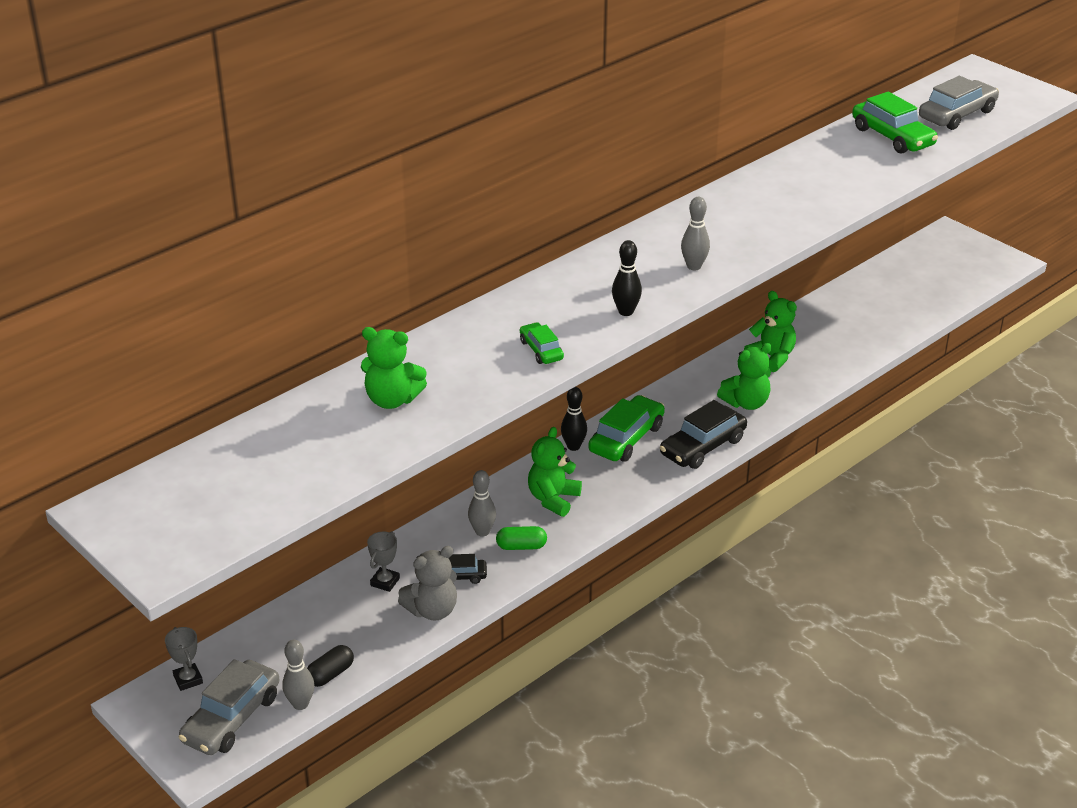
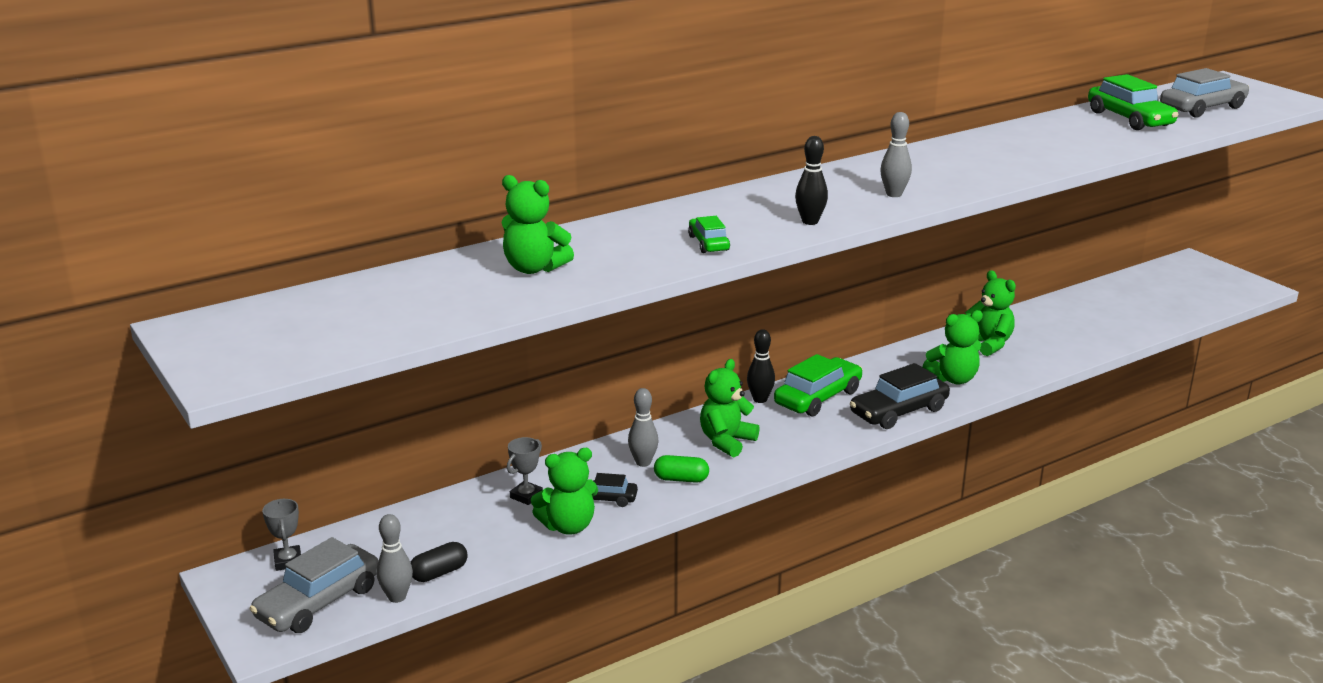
camera: 10 degrees right, 10 degrees down
grey teddy bear [398,546,457,621] -> green teddy bear [531,448,598,535]

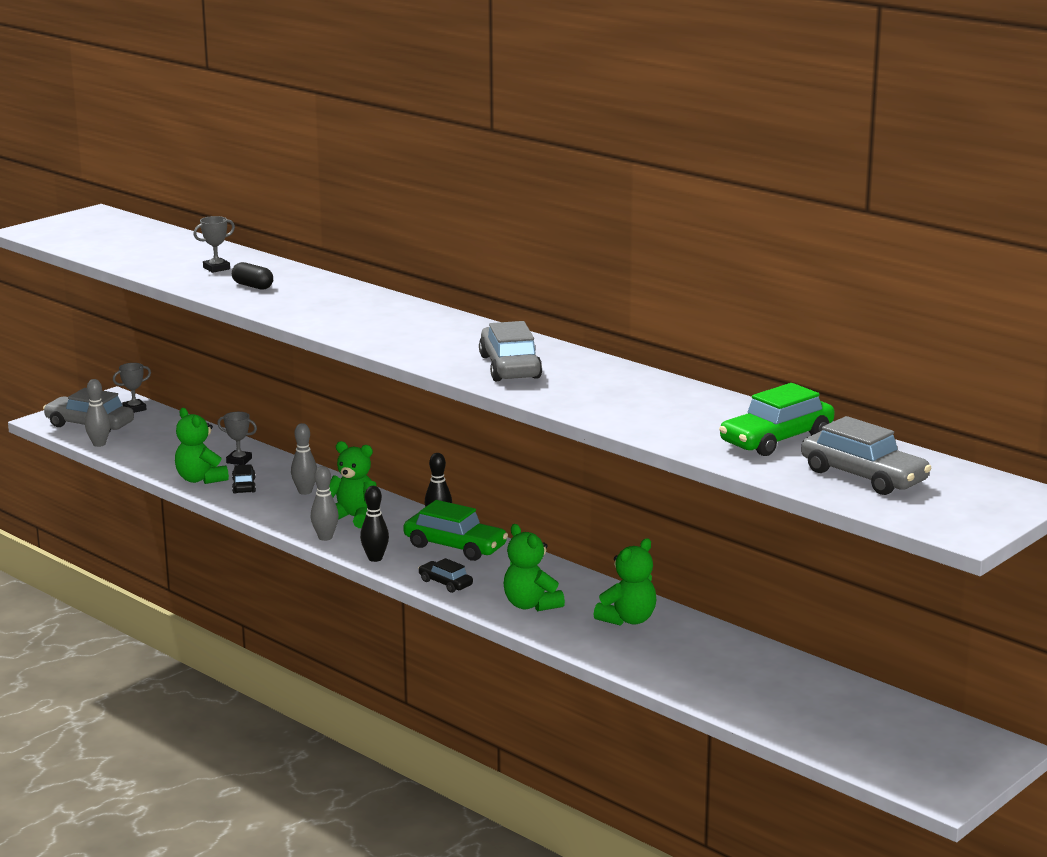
camera: 75 degrees right, 5 degrees down
black capsule [410,542,468,582] -> black capsule moved to [232,262,273,290]
green teddy bear [501,175,574,274] -> grey trophy [193,216,235,273]
green capsule [654,455,709,483] -> none
green car [688,216,730,253] -> none
black bowling pin [795,136,828,225] -> black bowling pin moved to [360,486,389,562]
black car [850,363,950,429] -> black car [418,558,473,593], size x0.55
grey bowling pin [880,112,912,197] -> grey bowling pin moved to [311,466,339,541]
none -> grey car [479,321,542,381]

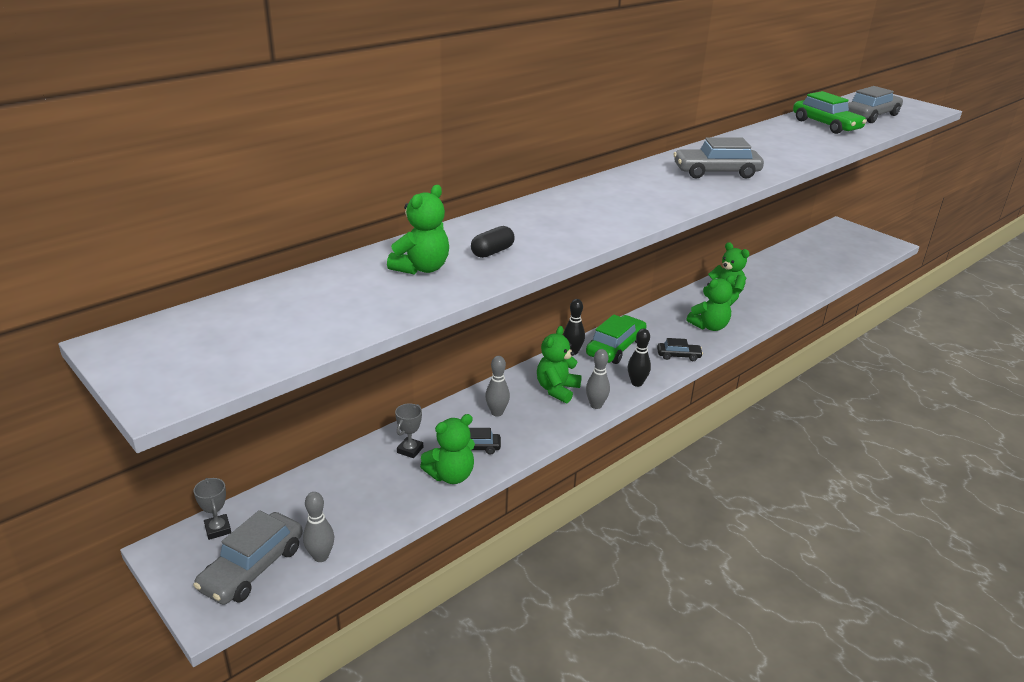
camera: 85 degrees left, 10 degrees up
grey trophy [193,216,235,273] -> green teddy bear [387,185,449,275]
black car [418,558,473,593] -> black car turned 135 degrees counterclockwise [657,338,703,361]

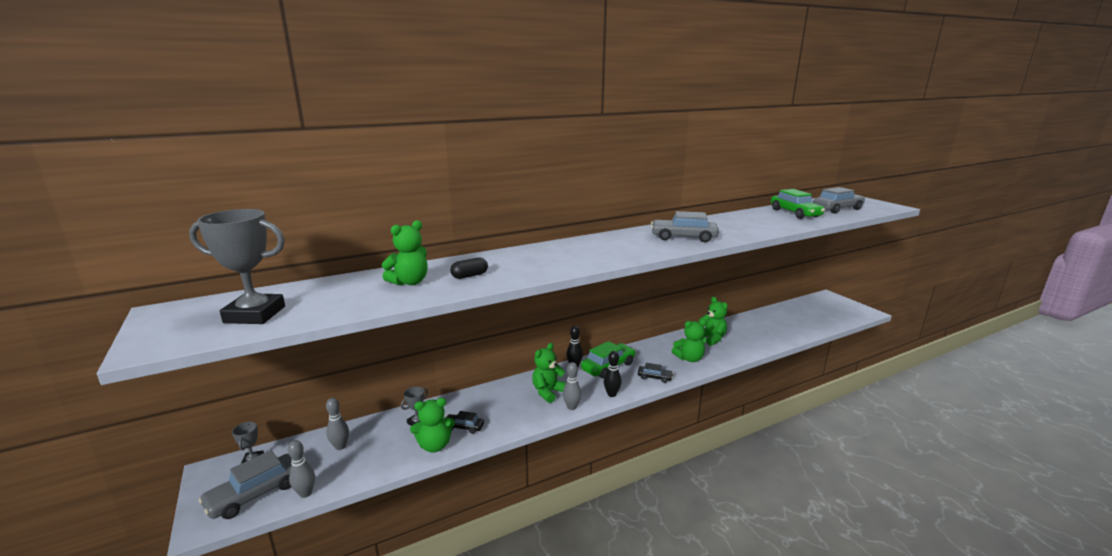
camera: 15 degrees right, 10 degrees down
grey bowling pin [485,356,510,417] -> grey bowling pin moved to [326,398,349,450]
none -> grey trophy [189,209,285,324]

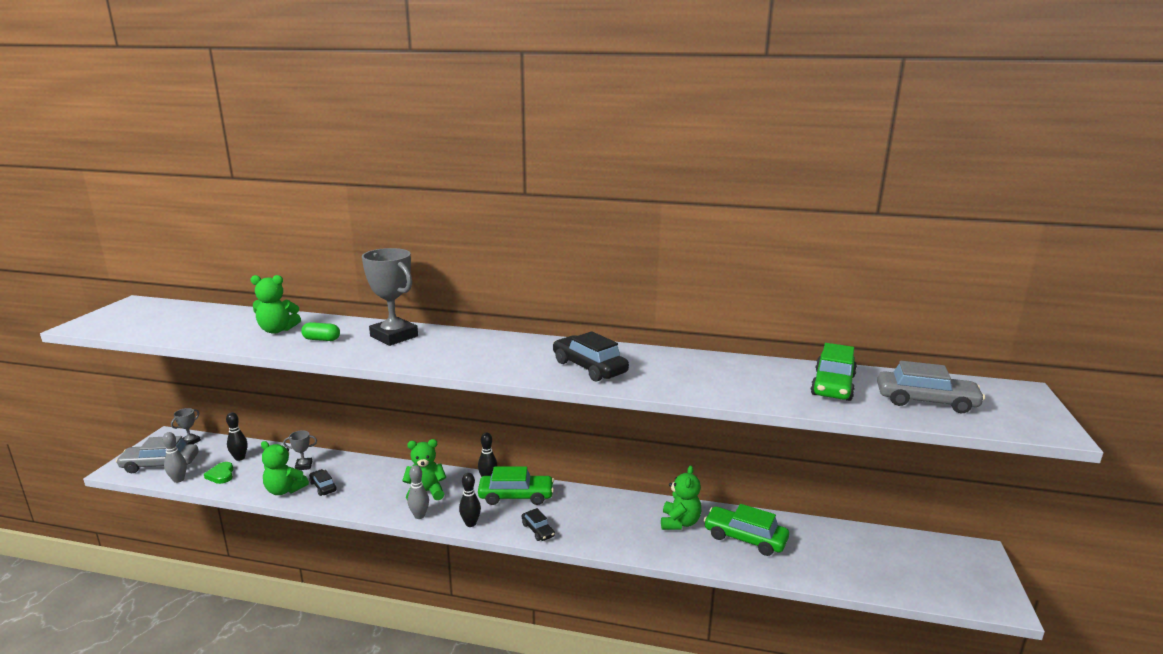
camera: 40 degrees right, 0 degrees up
grey trophy [189,209,285,324] -> grey trophy moved to [362,248,418,346]
grey bowling pin [326,398,349,450] -> black bowling pin [226,412,248,461]
black capsule [450,257,488,279] -> green capsule [301,322,340,341]
grey car [651,211,719,242] -> black car [553,331,629,382]
green teddy bear [672,319,707,362] -> none
none -> green heart [204,462,233,484]
none -> green car [704,504,789,556]

